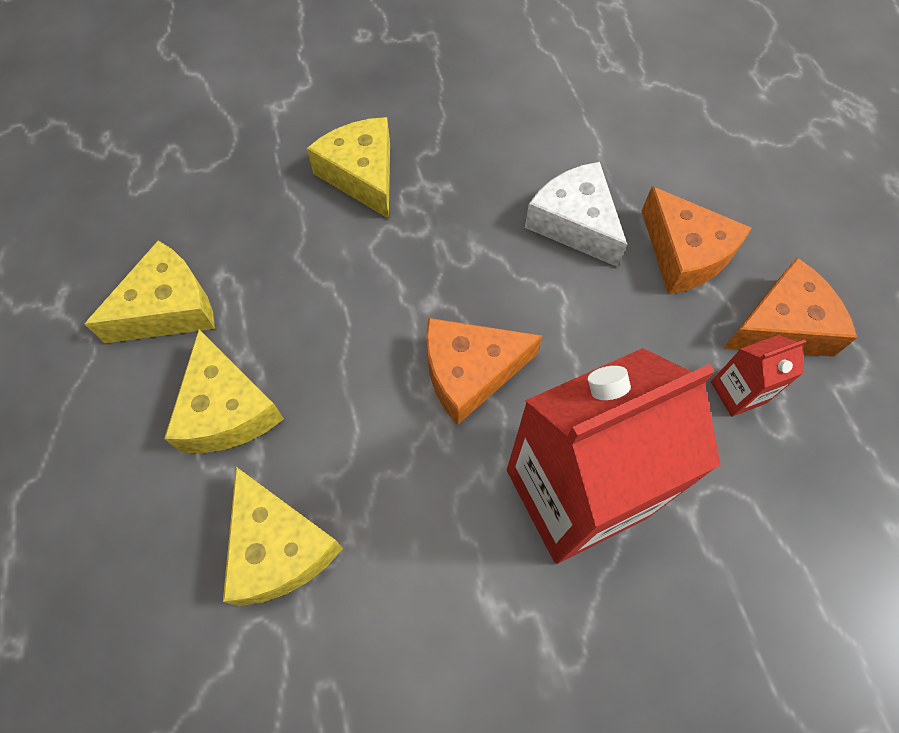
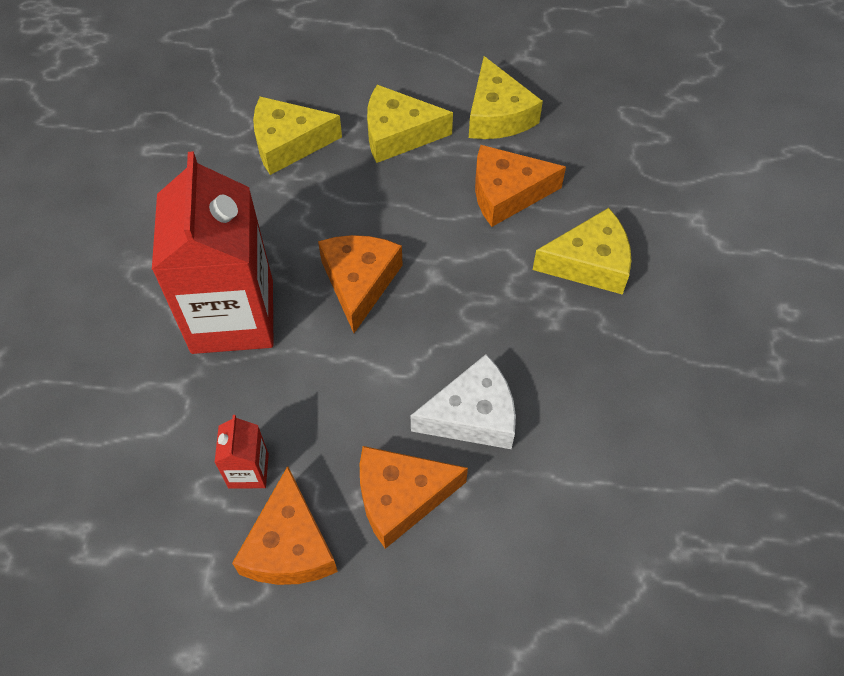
camera: 110 degrees right, 5 degrees down
none -> orange cheese [475,145,566,227]

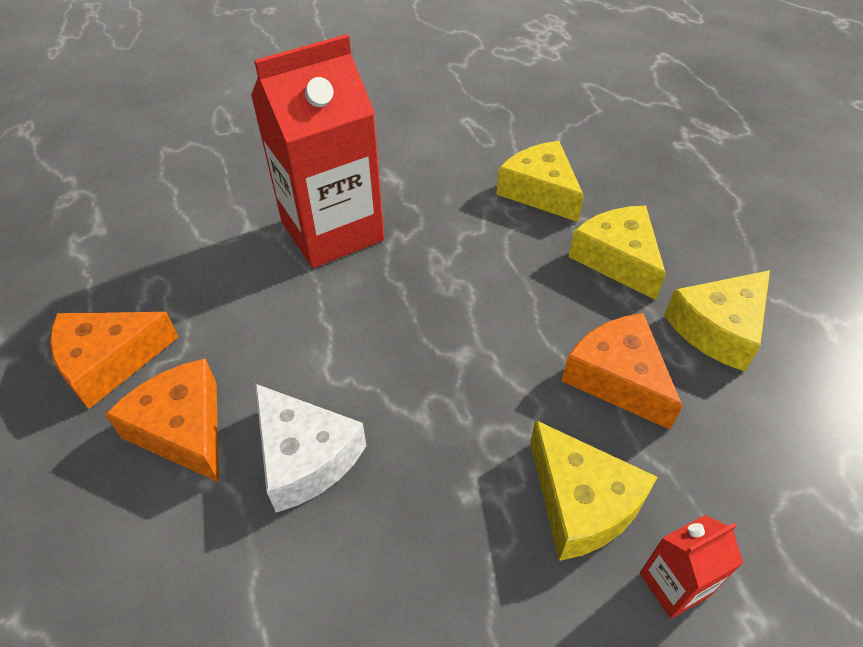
camera: 65 degrees right, 10 degrees down
red carton [214,415,269,489] -> red carton moved to [640,515,743,619]
orange cheese [318,235,403,333] -> none

